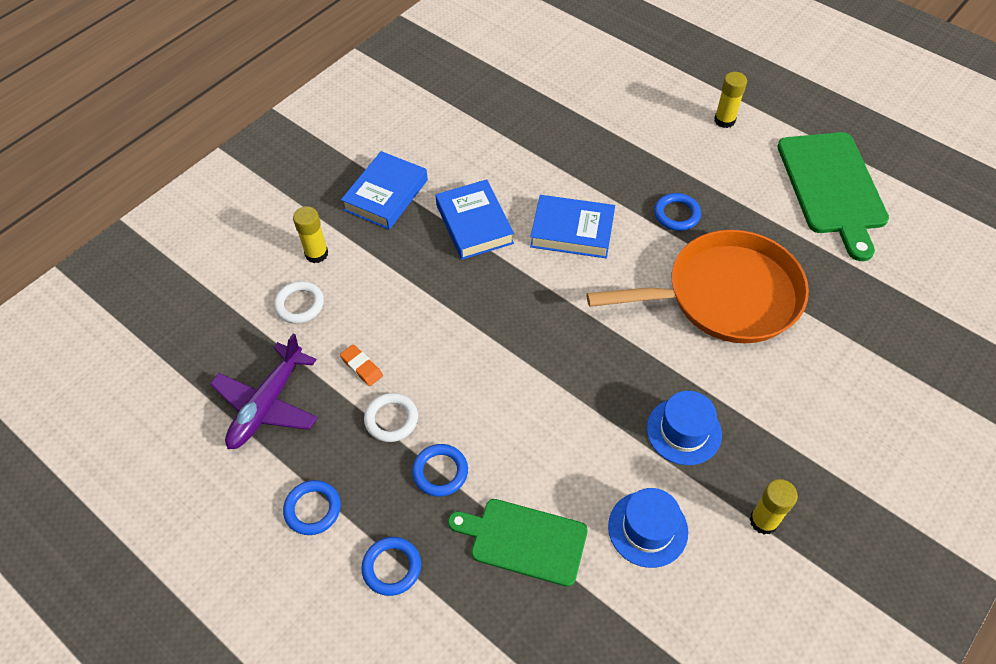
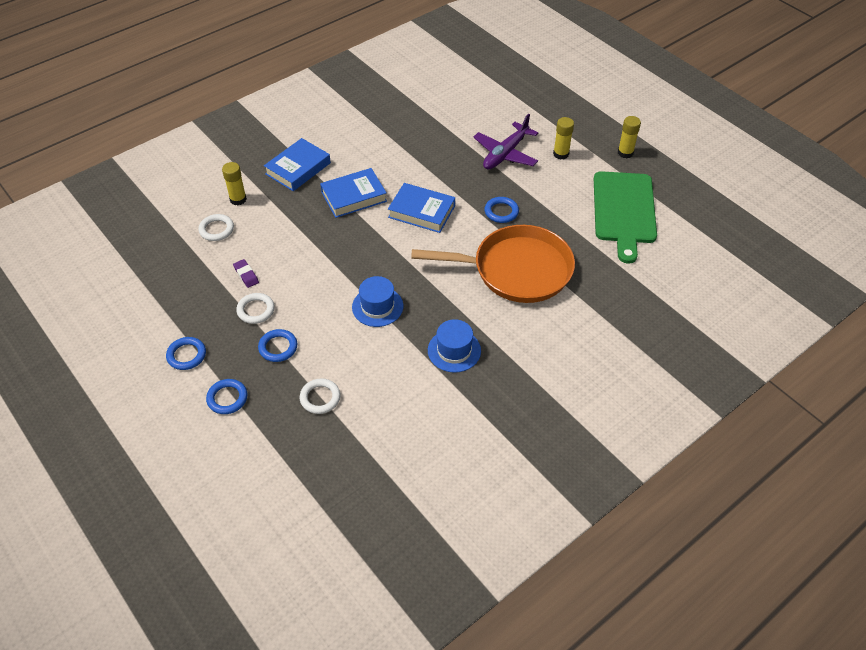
camera: 10 degrees right, 5 degrees down
purple plane [210,333,318,449] -> purple plane moved to [473,114,538,169]
orange eraser [340,344,383,386] -> purple eraser [233,259,259,288]
blue book [435,179,514,260] -> blue book turned 75 degrees clockwise [320,168,387,218]
green cutting board [448,499,588,587] -> white ring [300,378,341,414]
blue hat [608,488,688,568] -> blue hat moved to [352,276,403,327]
yellow glue stick [750,479,798,534] -> yellow glue stick moved to [618,116,641,158]

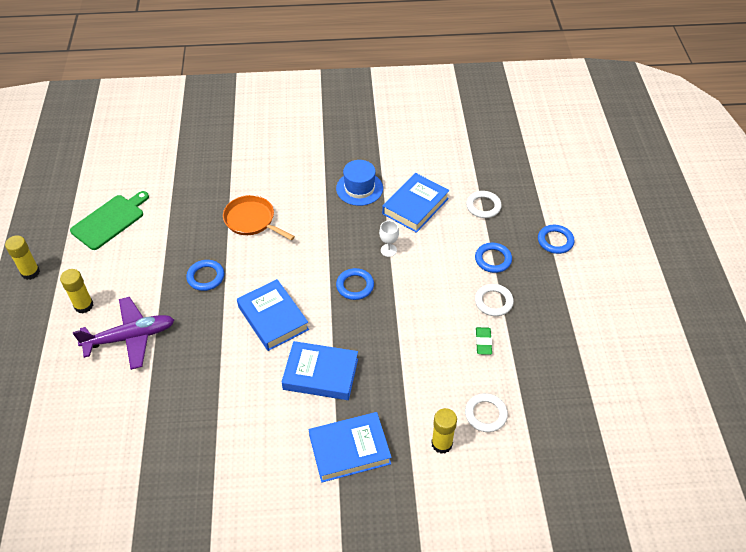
camera: 145 degrees left, 0 degrees up
blue ring [166,337,206,370] -> blue ring moved to [336,268,374,300]
purple eraser [233,259,259,288] -> green eraser [476,327,492,355]
blue hat [352,276,403,327] -> white goblet [379,221,399,257]
orange pan [411,225,575,303] -> orange pan [223,195,295,241], size x0.53
green cutting board [594,171,657,264] -> green cutting board [70,191,149,250], size x0.66
none -> blue book [382,173,450,233]

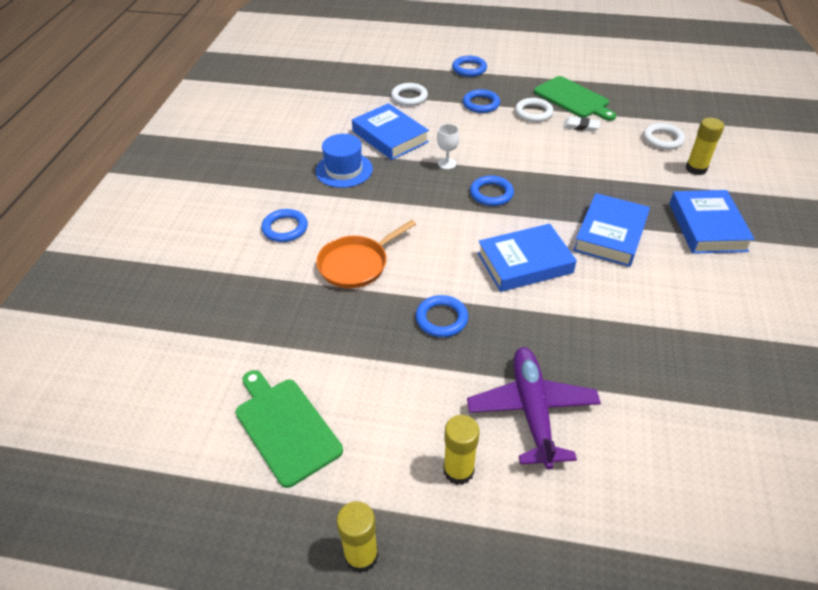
camera: 75 degrees left, 5 degrees down
green eraser [476,327,492,355] -> white eraser [563,116,600,132]
none -> blue ring [261,209,308,242]
none -> green cutting board [534,76,617,121]

